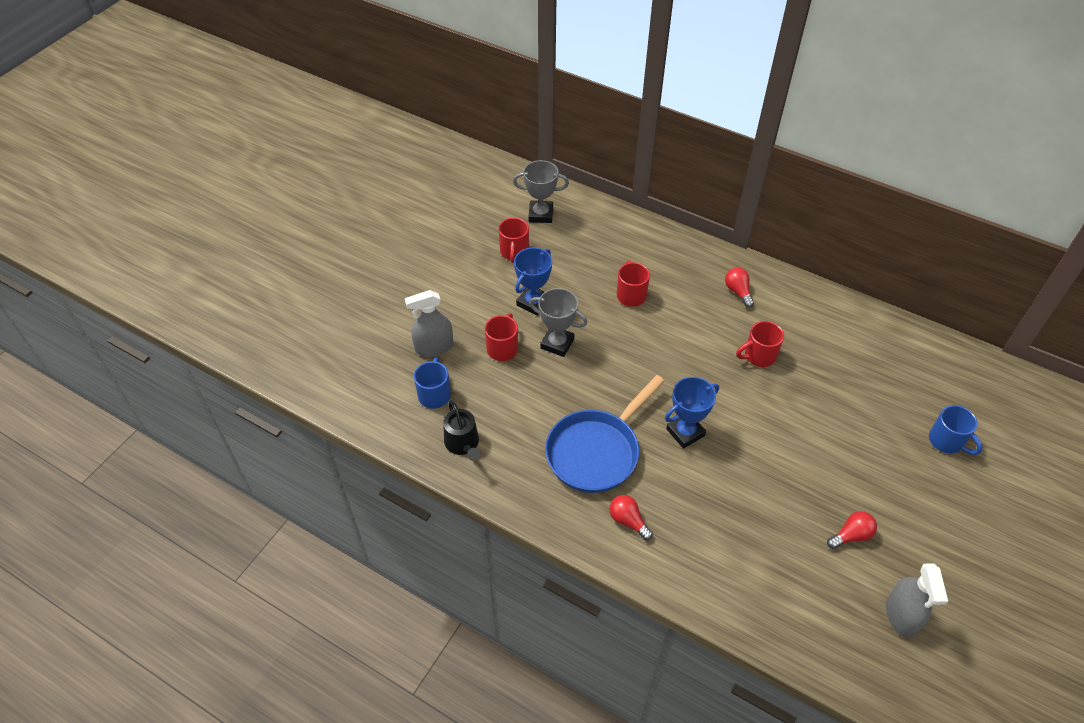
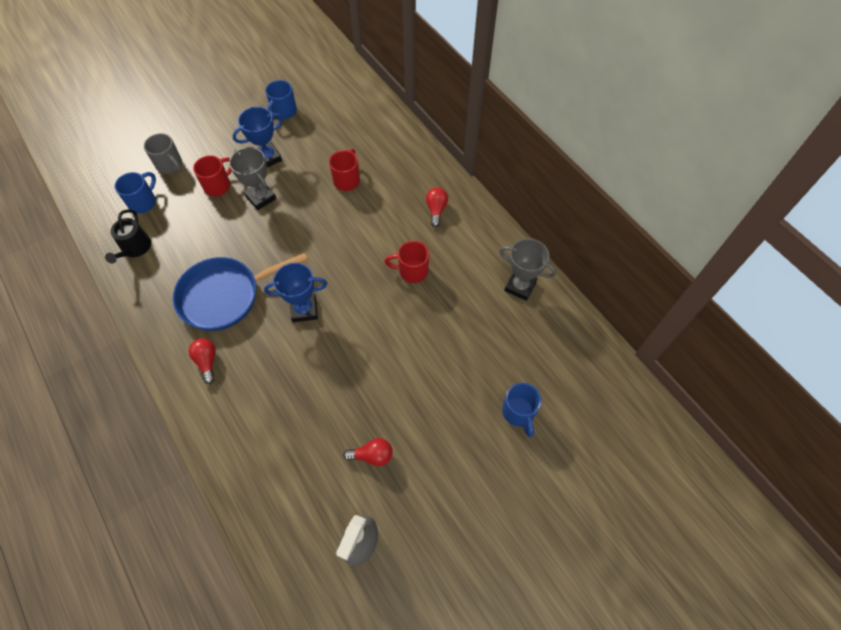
camera: 25 degrees right, 10 degrees up
grey spray bottle [405,290,453,357] -> grey mug [144,133,182,174]
red mug [499,218,529,263] -> blue mug [265,80,297,120]
grey trophy [513,160,569,223] -> grey trophy moved to [499,238,556,301]

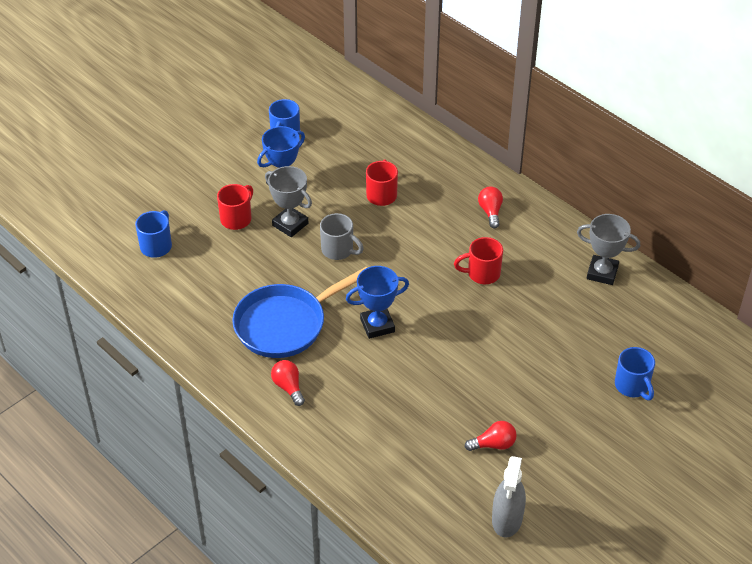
camera: 10 degrees left, 15 degrees down
black watering can [105,210,151,264] -> none
grey mug [144,133,182,174] -> grey mug moved to [320,213,364,260]

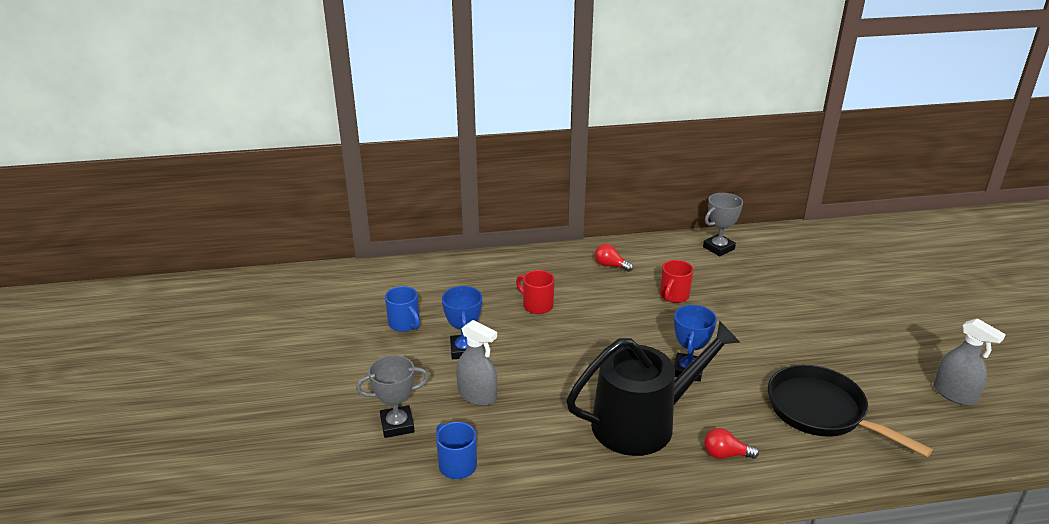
camera: 55 degrees left, 15 degrees down
red mug [217,184,253,230] -> grey spray bottle [456,320,497,406]
blue pan [232,267,367,358] -> black watering can [566,321,740,456]
grey trophy [265,166,312,237] -> grey trophy moved to [356,355,429,438]
grey mug [320,213,364,260] -> none
red light bulb [465,421,517,451] -> none
blue mug [615,347,655,400] -> none
none -> black pan [768,365,933,457]

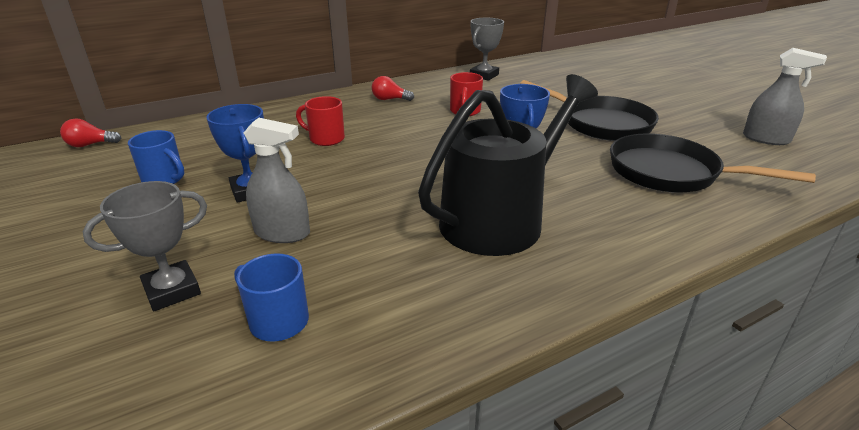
camera: 20 degrees left, 0 degrees up
red light bulb [704,428,759,459] -> red light bulb moved to [60,118,121,147]
none -> black pan [520,80,659,141]

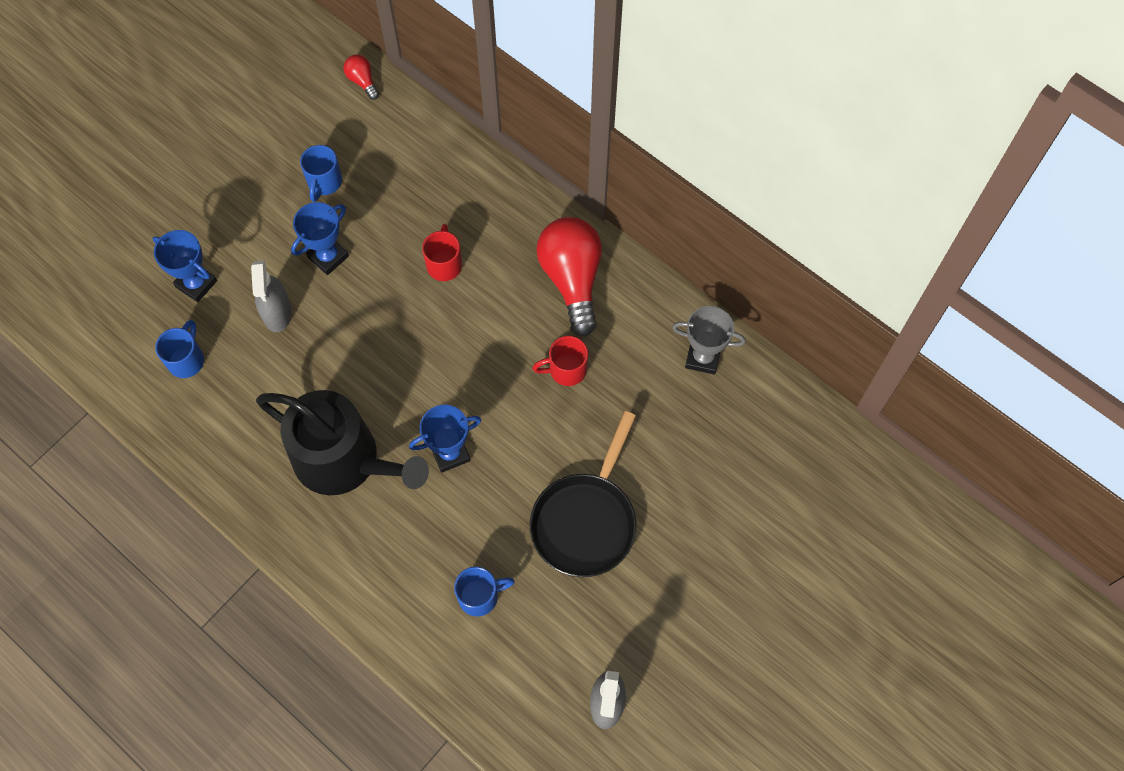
camera: 70 degrees right, 35 degrees up
grey trophy [83,181,207,311] -> blue trophy [153,230,217,302]
red light bulb [372,76,414,101] -> red light bulb [536,217,602,337], size x2.23
black pan [610,133,816,193] -> blue mug [454,567,515,616]

